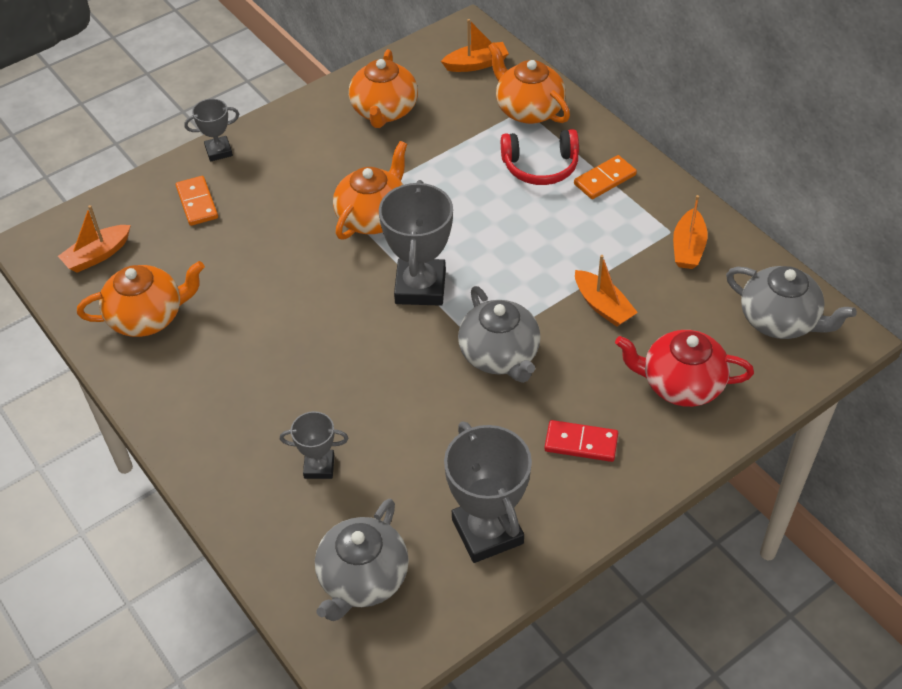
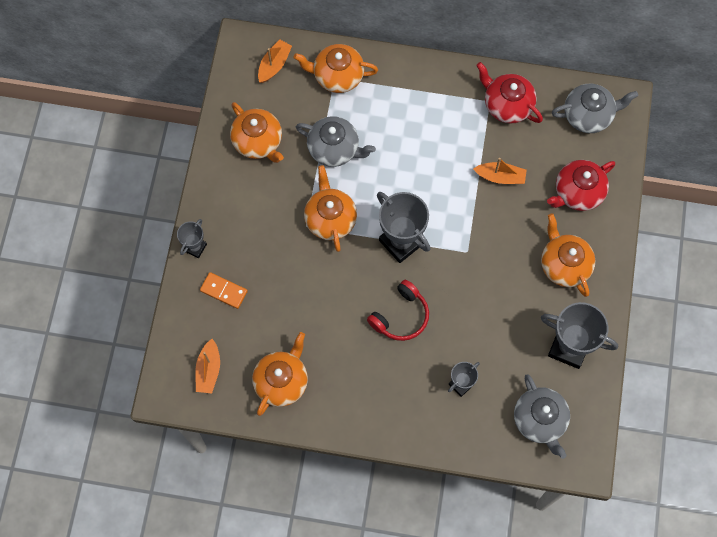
camera: 45 degrees left, 20 degrees up
grey teapot [458,286,541,383] -> grey teapot moved to [296,116,376,167]
red headphones [501,129,579,185] -> red headphones moved to [367,280,429,341]
red domino [544,420,618,462] -> orange teapot [541,214,596,297]
orange domino [574,155,637,199] -> none
orange boat [673,195,708,269] -> red teapot [476,62,543,123]

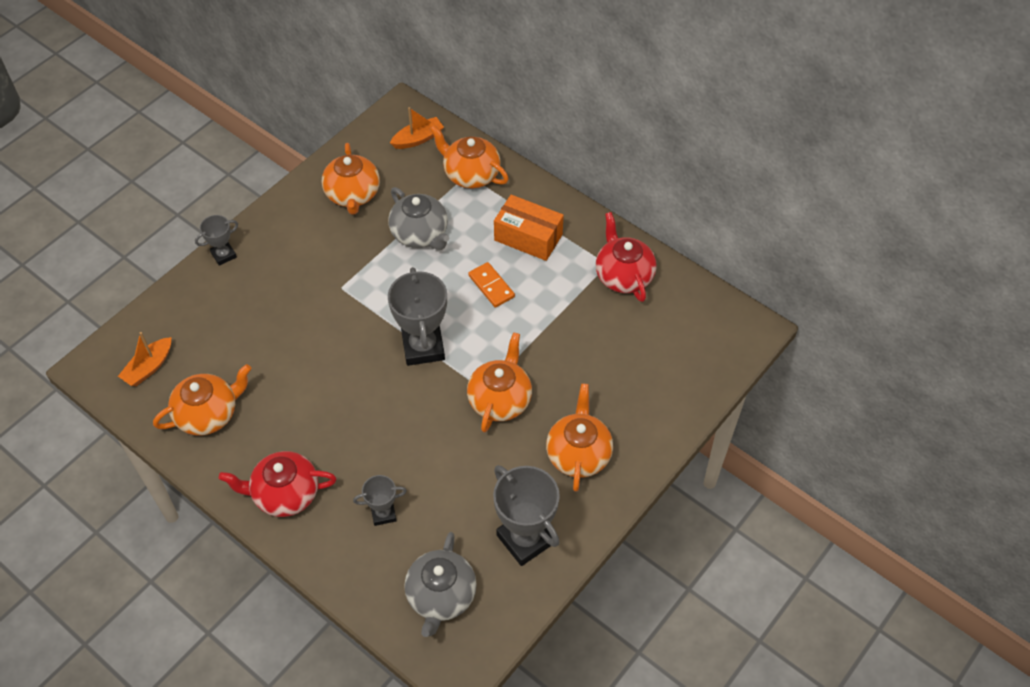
camera: 30 degrees right, 15 degrees down
orange domino [200,272,248,309] -> orange domino moved to [468,262,515,308]
orange teapot [304,165,357,252] -> orange teapot moved to [467,332,532,433]
red headphones [367,280,429,341] -> none
orange boat [473,158,527,184] -> none
red teapot [547,160,615,211] -> red teapot moved to [219,451,336,517]
grey teapot [552,84,638,133] -> none
none -> orange box [494,195,564,261]

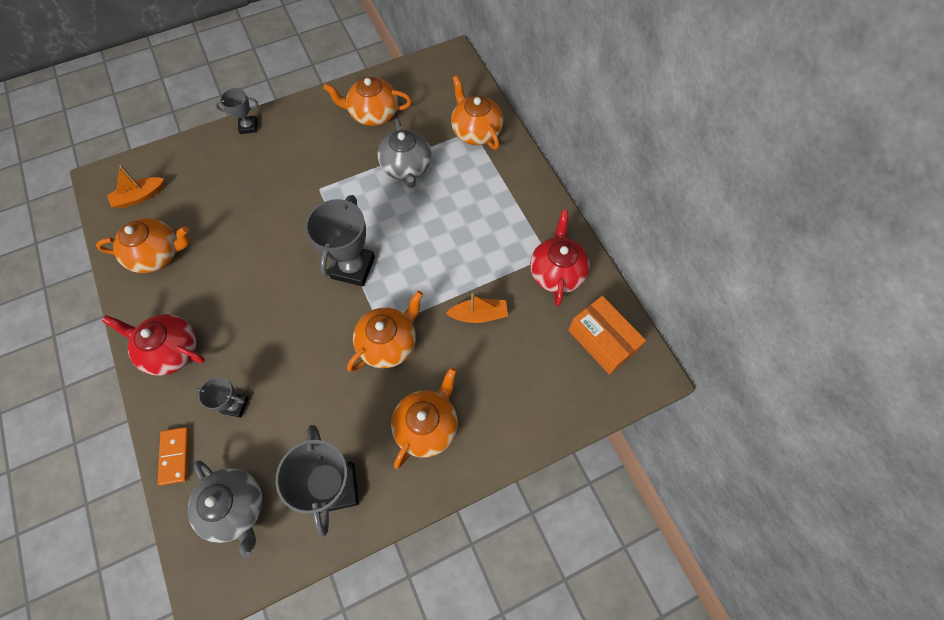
camera: 25 degrees right, 10 degrees up
orange teapot [322,143,380,215] -> orange teapot turned 75 degrees clockwise [323,77,412,126]
orange boat [390,107,444,149] -> orange boat moved to [446,293,508,323]
grey teapot [404,532,477,637] -> grey teapot turned 75 degrees counterclockwise [188,460,262,559]
orange domino [468,262,515,308] -> orange domino moved to [157,427,189,485]
orange box [494,195,564,261] -> orange box moved to [568,296,646,375]

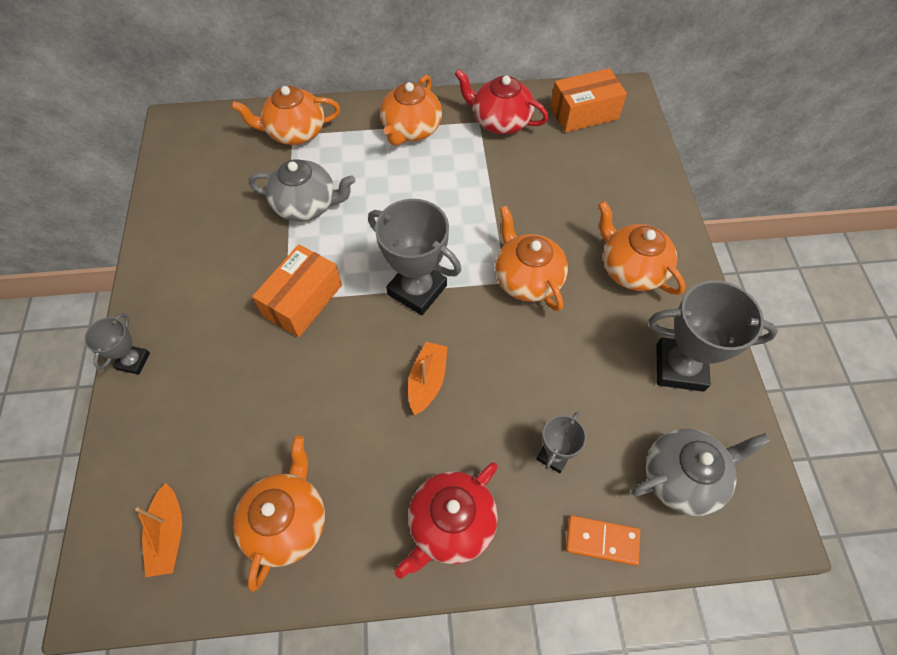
camera: 70 degrees left, 5 degrees down
orange teapot [323,77,412,126] -> orange teapot moved to [380,75,442,146]
orange boat [446,293,508,323] -> orange boat moved to [408,342,448,415]
none -> orange box [252,244,342,337]

